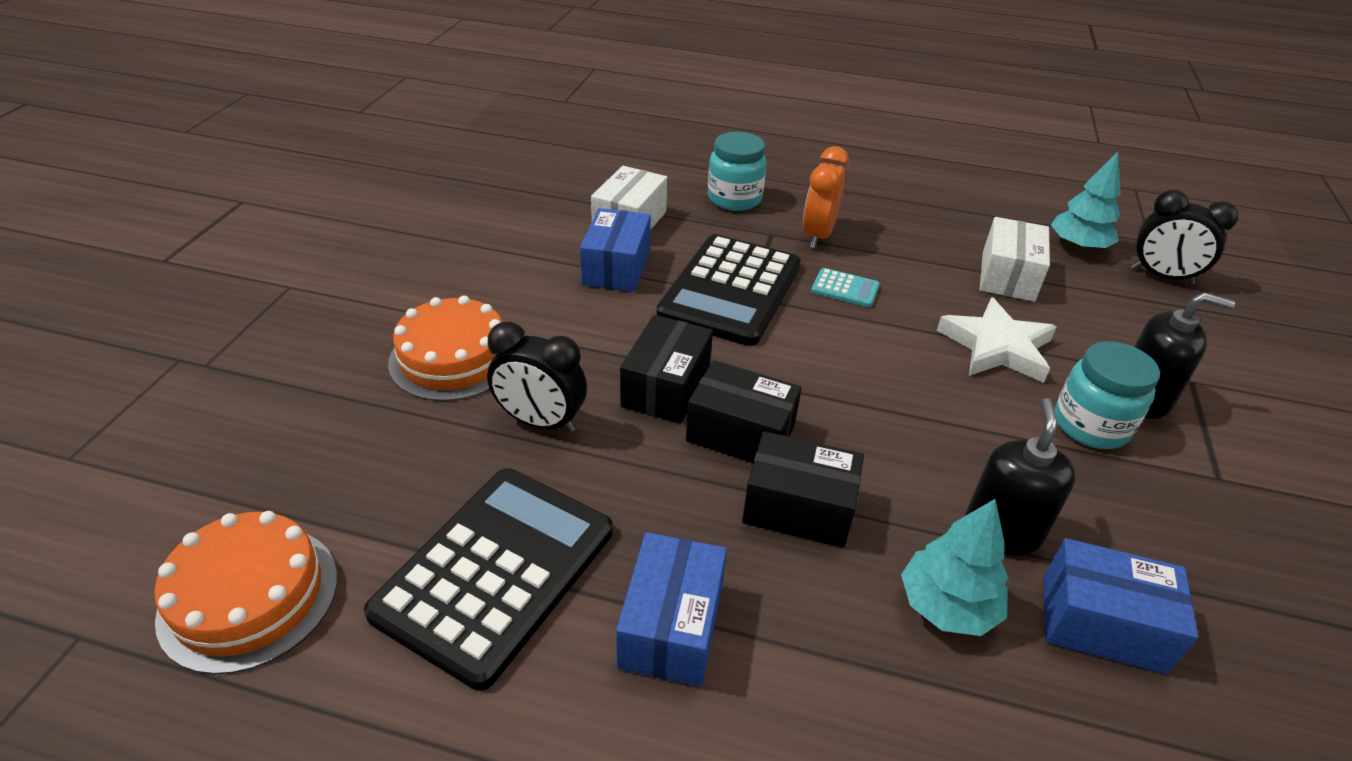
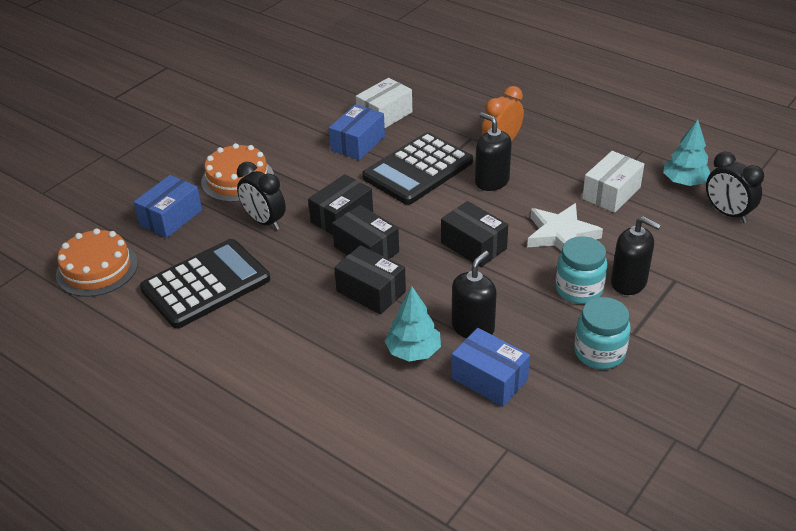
camera: 25 degrees right, 0 degrees up
blue box [616,532,727,687] -> blue box moved to [134,175,202,238]
turquoise jar [708,132,767,211] -> turquoise jar moved to [574,297,631,369]
turquoise calculator [811,268,880,307] -> black soap dispenser [475,112,512,191]
none -> black box [441,201,508,267]

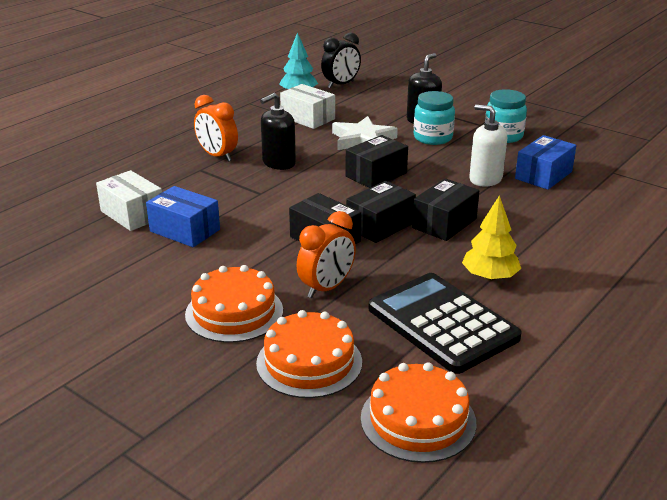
camera: 90 degrees left, 10 degrees down
blue box [134,175,202,238] -> orange cake [256,310,362,398]
black clock [237,162,286,230] -> orange clock [296,211,356,298]
black calculator [362,132,473,205] -> none
turquoise tree [384,287,441,362] -> none
black soap dispenser [452,251,497,338] -> white soap dispenser [469,105,507,187]
none -> yellow tree [462,195,521,281]

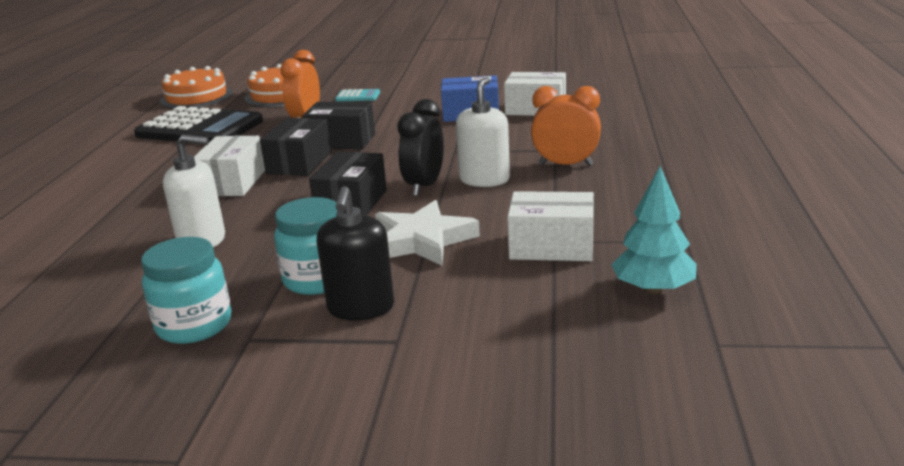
camera: 150 degrees right, 5 degrees down
orange cake [185,265,283,343] -> turquoise calculator [335,89,380,102]
black soap dispenser [260,93,296,170] -> white soap dispenser [456,77,510,187]
black clock [321,32,361,88] -> black clock moved to [397,99,444,196]
black box [412,178,479,241] -> white box [194,136,265,196]
yellow tree [462,195,521,281] -> none
blue box [515,135,576,190] -> none

